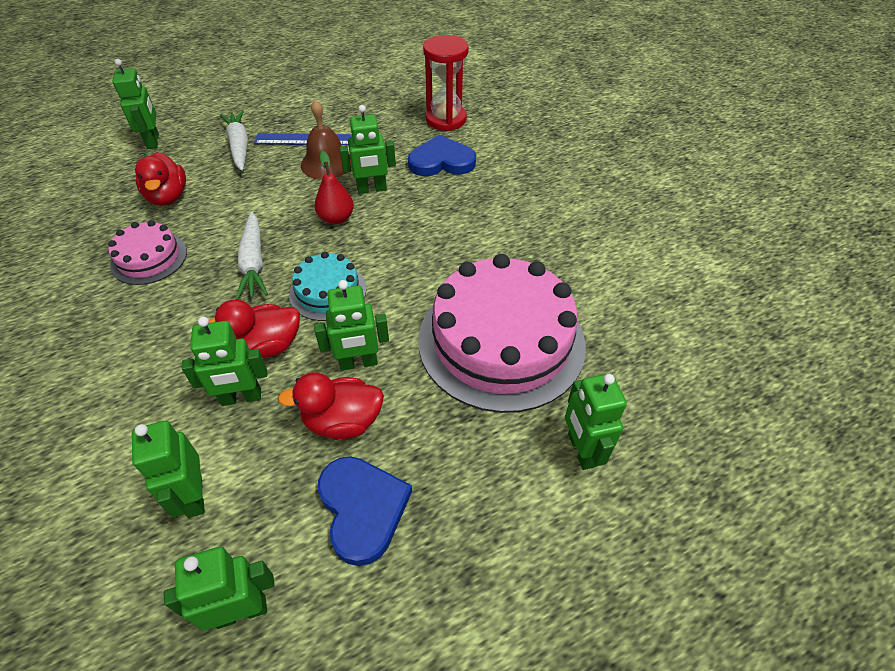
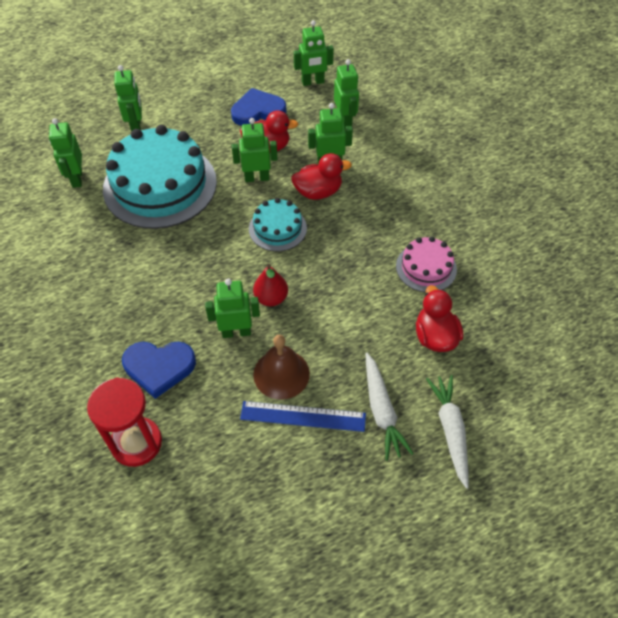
camera: 175 degrees left, 5 degrees up
green robot [112,59,159,149] -> green robot moved to [49,118,82,188]
white carrot [236,211,268,300] -> white carrot moved to [426,375,469,489]
blue heart [318,456,412,566] -> blue heart turned 90 degrees clockwise [231,88,286,126]
pink cake [419,254,586,413] -> turquoise cake [103,125,217,229]

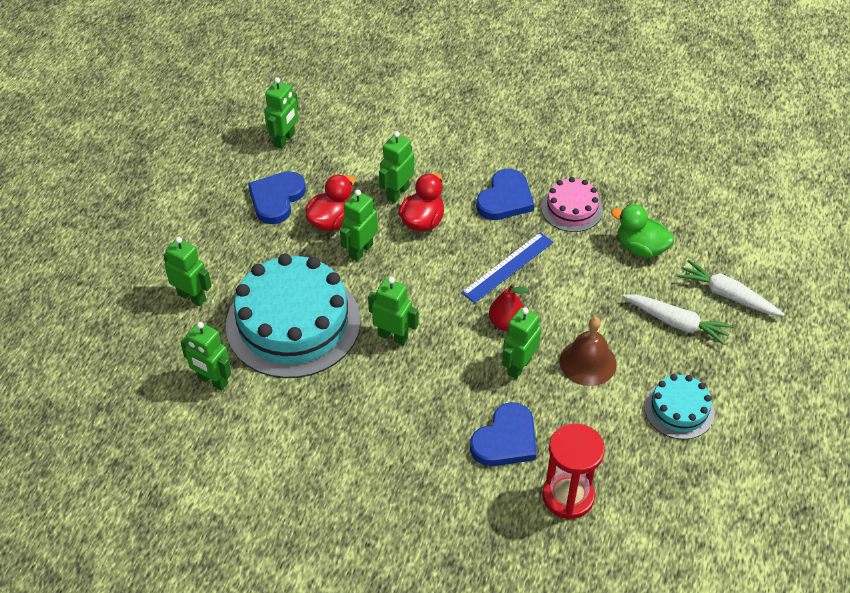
camera: 50 degrees left, 5 degrees down
blue ruler [240,401,366,432] -> blue ruler moved to [461,232,553,303]
turquoise cake [249,198,307,252] -> turquoise cake moved to [644,374,715,439]
green robot [334,59,359,128] -> green robot moved to [368,277,418,346]
red duck [416,285,463,352] -> green duck [611,204,674,258]
none -> blue heart [476,169,534,220]

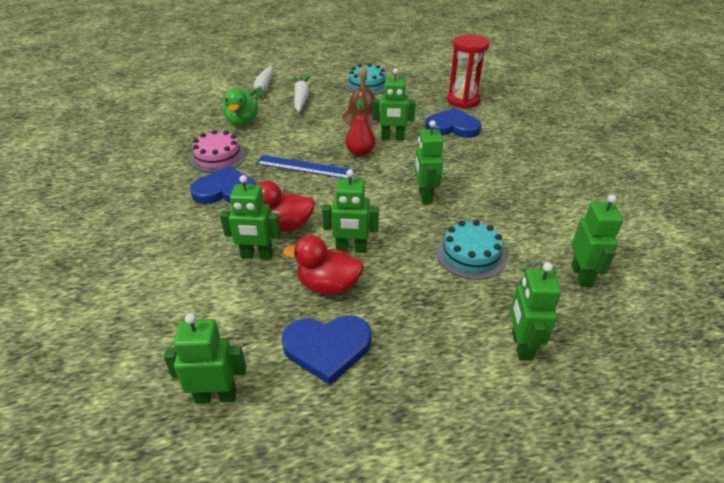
camera: 120 degrees left, 10 degrees down
turquoise cake [226,254,360,378] -> turquoise cake [436,220,506,280], size x0.49

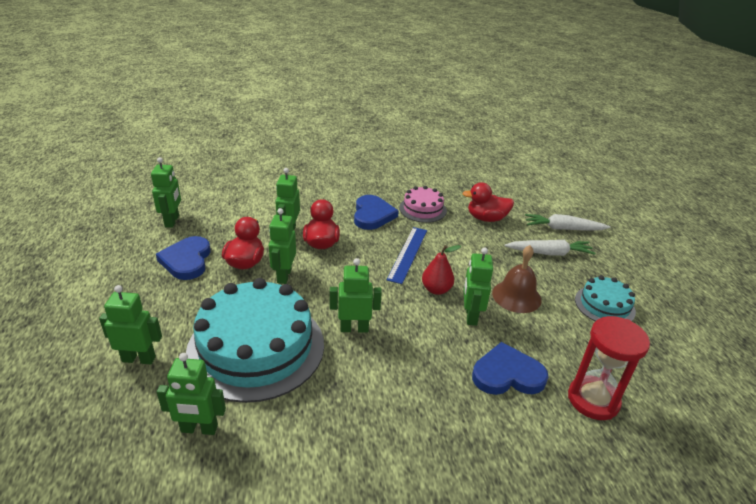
camera: 90 degrees right, 5 degrees down
green duck [223,88,258,126] -> red duck [462,182,514,222]
blue heart [425,108,481,138] -> blue heart turned 105 degrees counterclockwise [472,342,548,395]
turquoise cake [436,220,506,280] -> turquoise cake [186,278,324,403], size x2.03

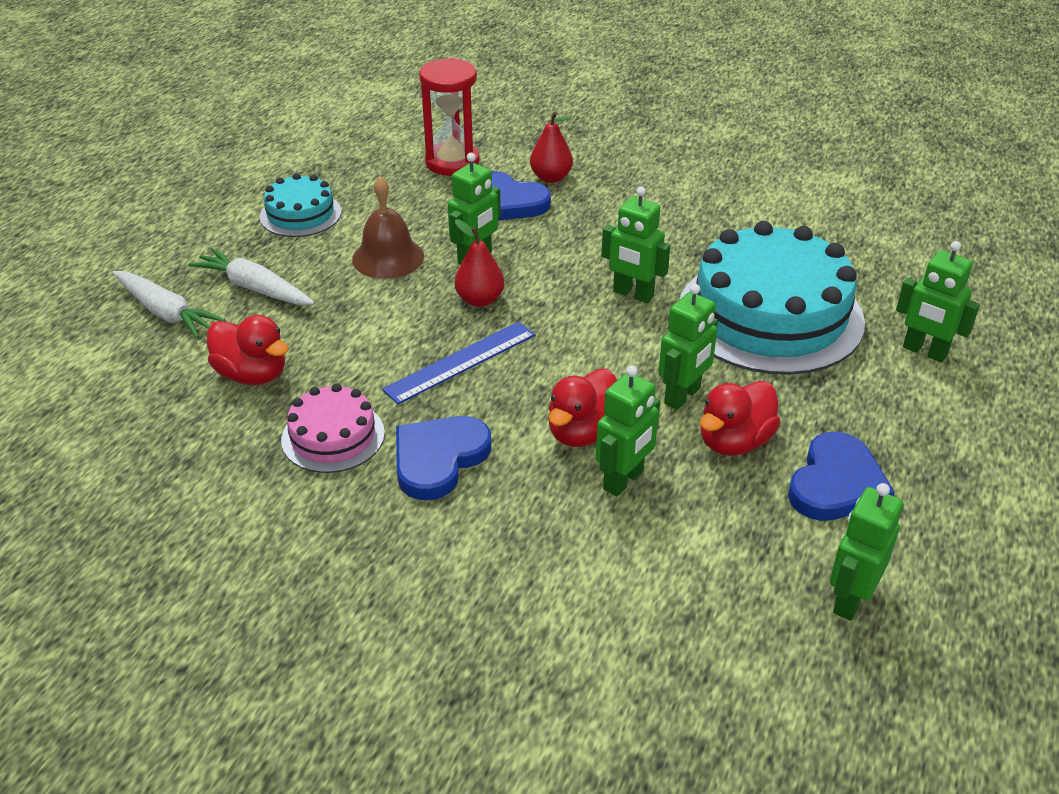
camera: 145 degrees left, 5 degrees up
green robot [157,353,226,435] -> none
none -> red pear [530,112,573,183]

